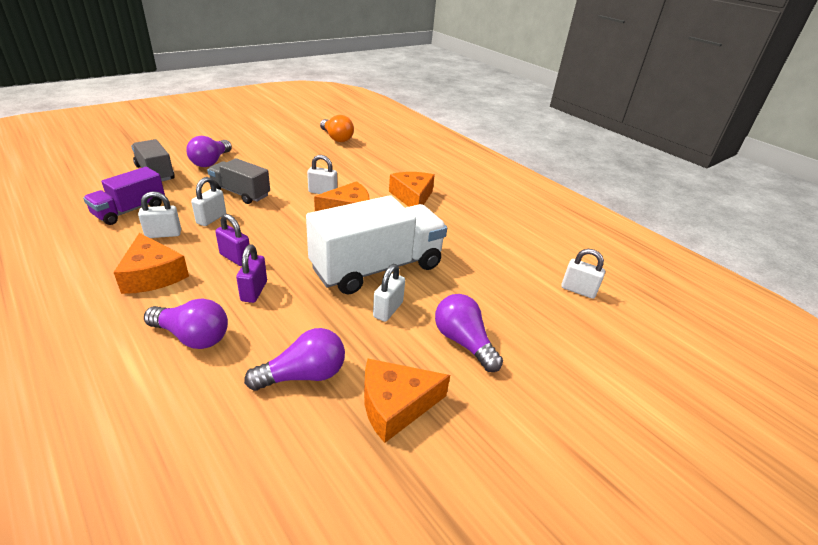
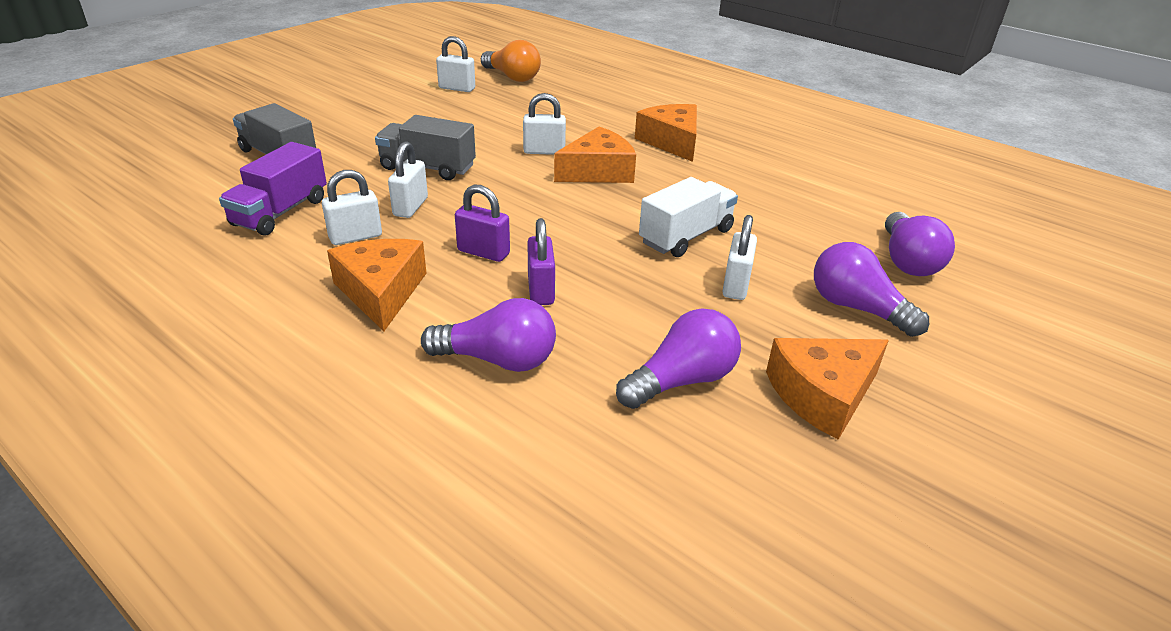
camera: 10 degrees left, 0 degrees up
orange cheese [114,233,189,294] -> orange cheese turned 150 degrees counterclockwise [327,239,427,331]
purple light bulb [186,136,232,167] -> purple light bulb moved to [885,212,955,276]
white truck [306,195,447,294] -> white truck [639,177,738,257], size x0.56
white padlock [561,249,605,299] -> white padlock moved to [436,36,475,92]

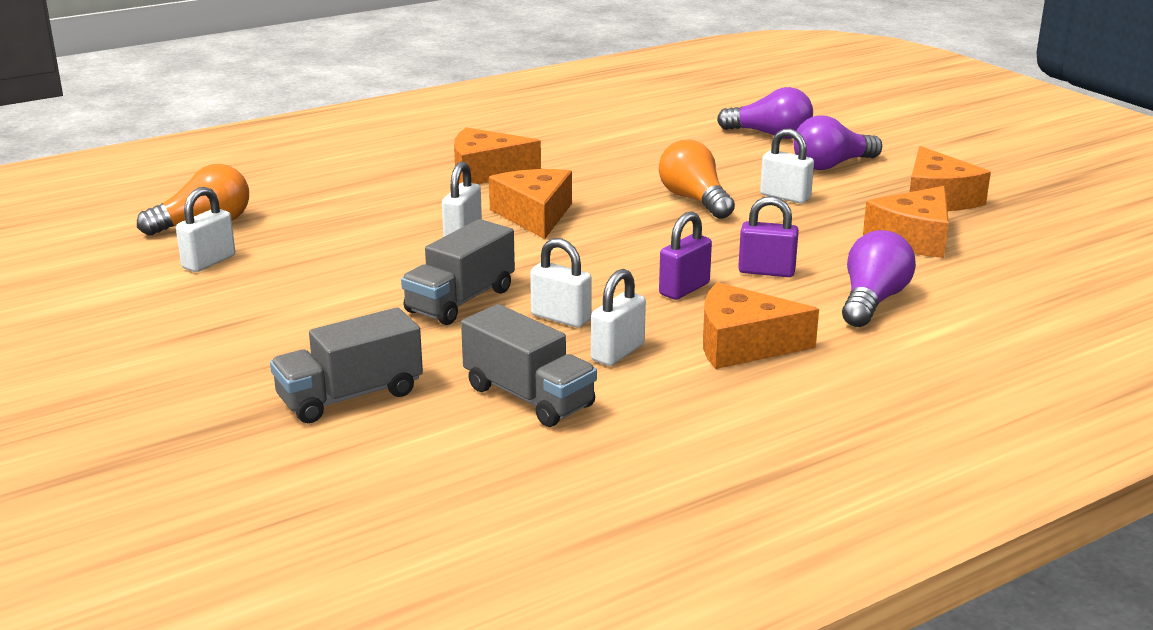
camera: 70 degrees left, 10 degrees down
purple truck [219,142,327,236] -> grey truck [461,304,597,427]
white padlock [322,170,382,245] -> white padlock turned 45 degrees clockwise [591,269,646,366]
purple light bulb [616,308,741,409] -> orange cheese [863,186,949,258]
white truck [639,177,738,257] -> orange light bulb [659,139,735,219]

